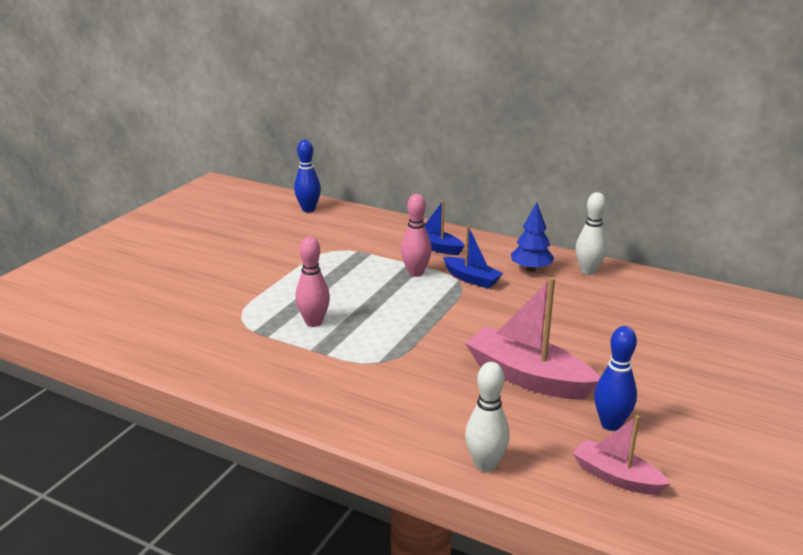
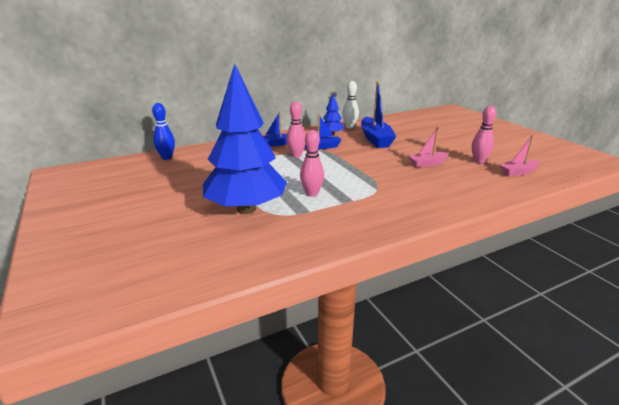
camera: 55 degrees left, 0 degrees up
pink boat [465,277,600,400] -> pink boat [408,127,449,167], size x0.58
white bowling pin [465,362,510,472] -> none
blue bowling pin [594,326,637,431] -> pink bowling pin [472,106,496,164]
none -> blue tree [203,64,287,214]
none -> blue boat [361,81,396,148]

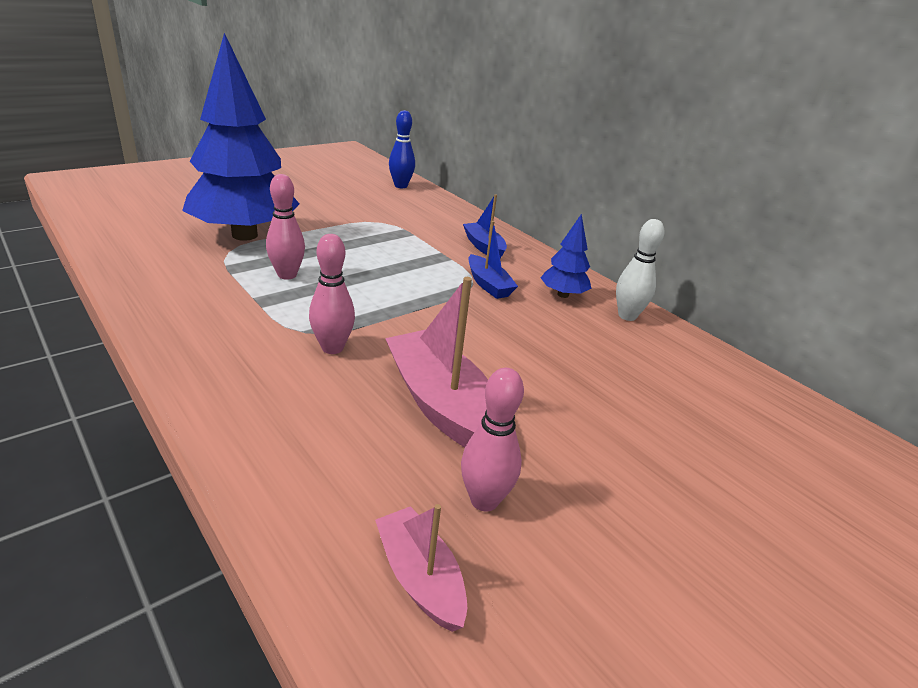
camera: 75 degrees right, 5 degrees up
pink bowling pin [286,102,306,158] -> pink bowling pin moved to [309,234,355,354]
blue boat [361,81,396,148] -> none
pink boat [408,127,449,167] -> pink boat [385,277,488,448], size x1.72

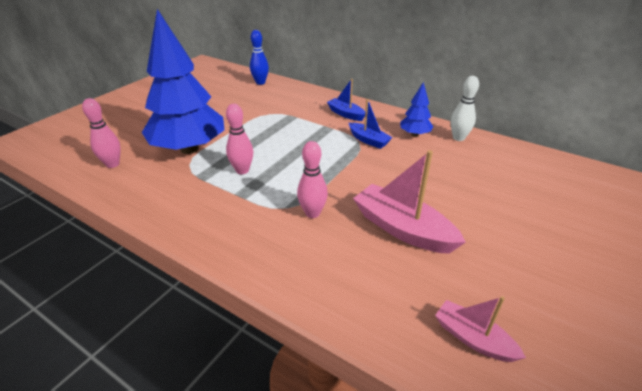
camera: 15 degrees left, 5 degrees up
pink bowling pin [461,368,524,511] -> pink bowling pin moved to [82,98,121,168]

